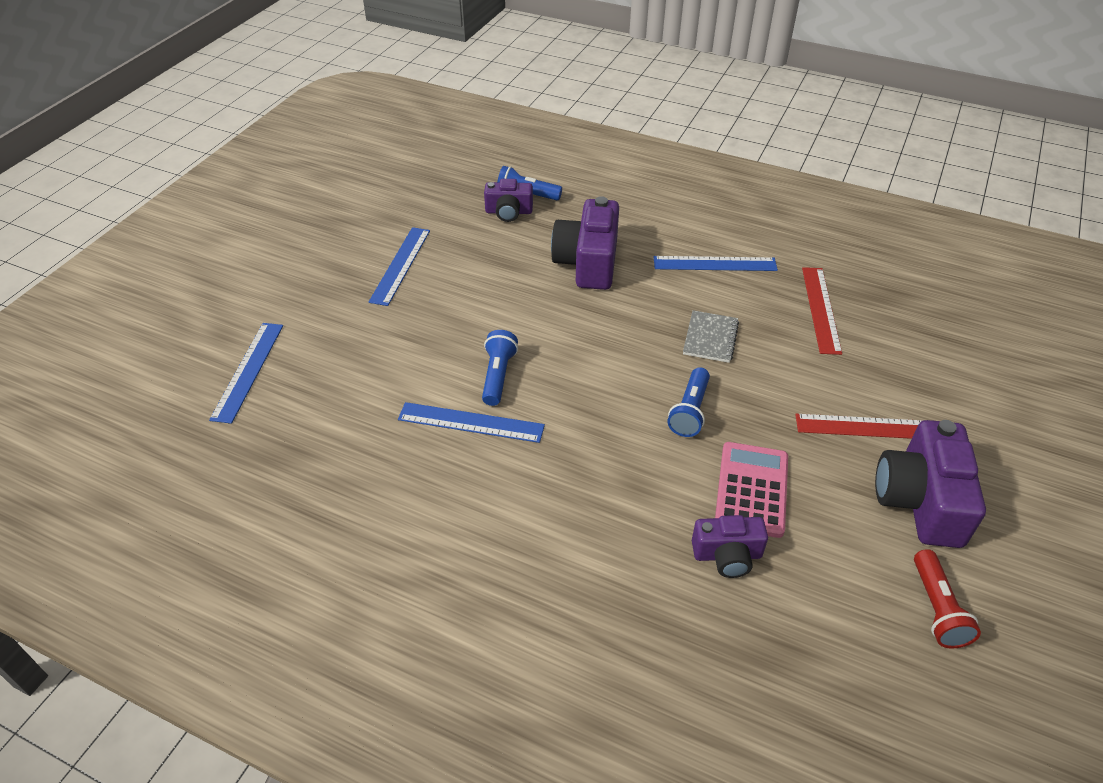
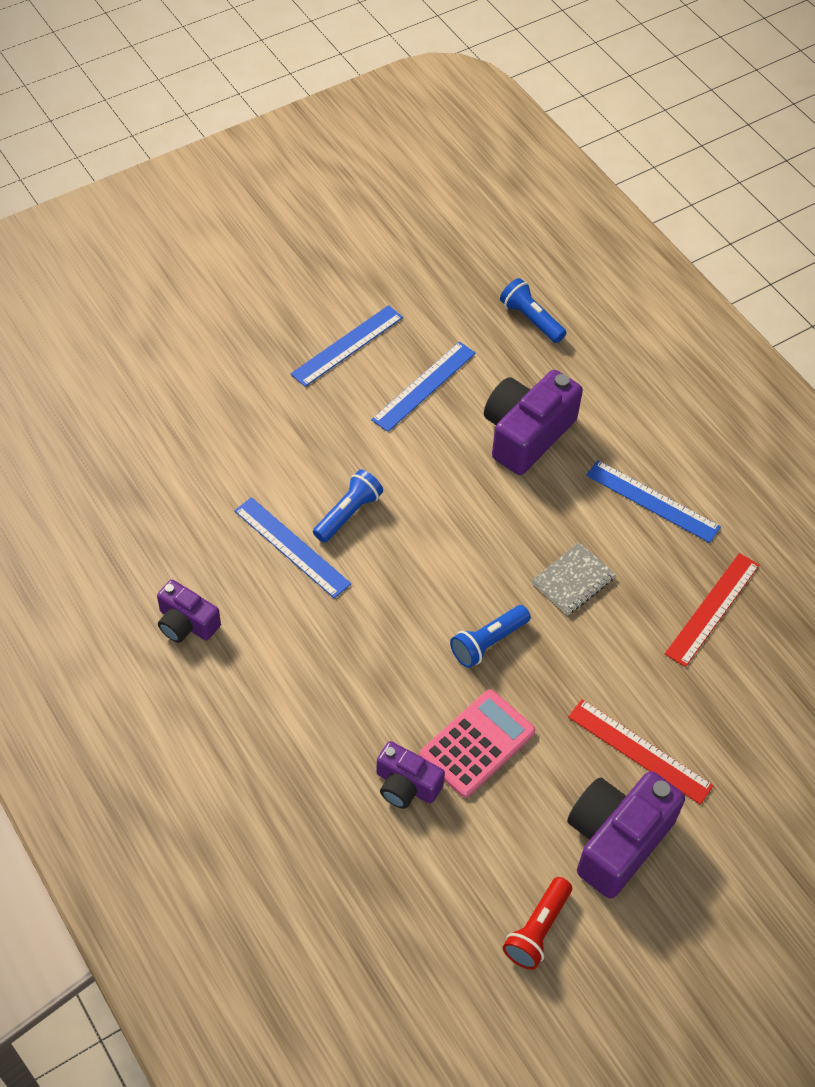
camera: 30 degrees right, 10 degrees up
blue ruler [209,323,283,424] -> blue ruler moved to [371,342,476,432]
purple camera [484,179,533,222] -> purple camera moved to [157,580,221,643]

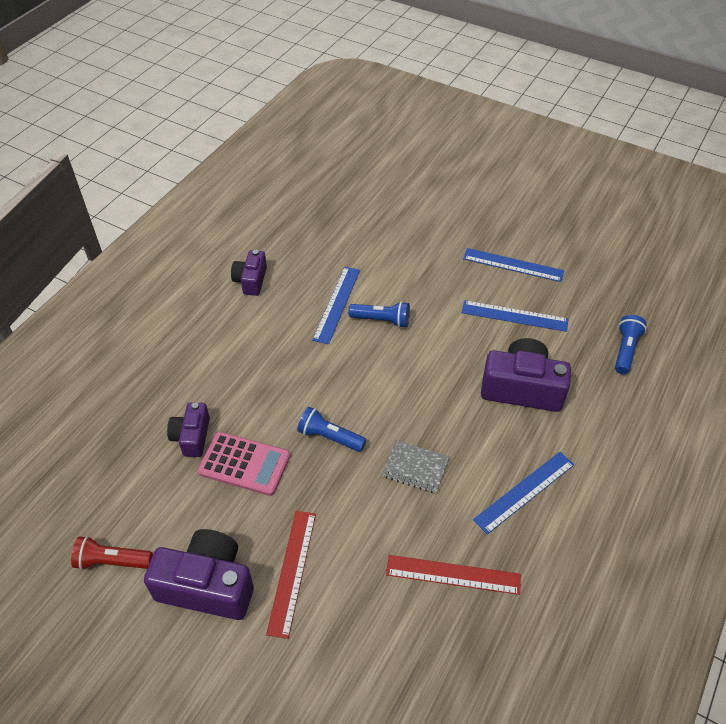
camera: 65 degrees right, 5 degrees down
blue ruler [586,460,721,543] -> blue ruler turned 45 degrees clockwise [473,452,574,535]

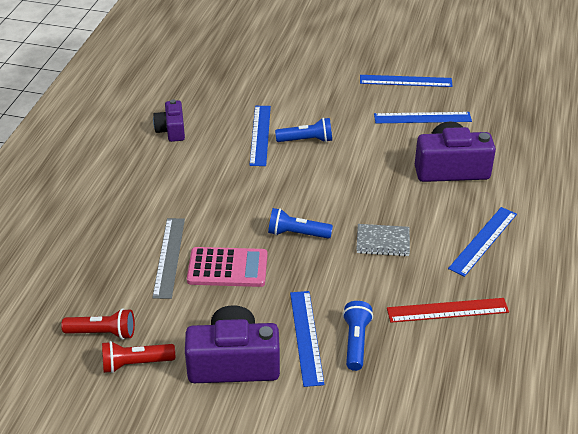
camera: 15 degrees left, 10 degrees down
purple camera [167,402,210,457] -> grey ruler [152,218,185,299]
red ruler [266,511,316,639] -> blue ruler [290,291,325,387]
blue flashlight [615,315,647,374] -> blue flashlight moved to [343,301,373,371]
none -> red flashlight [61,309,135,340]

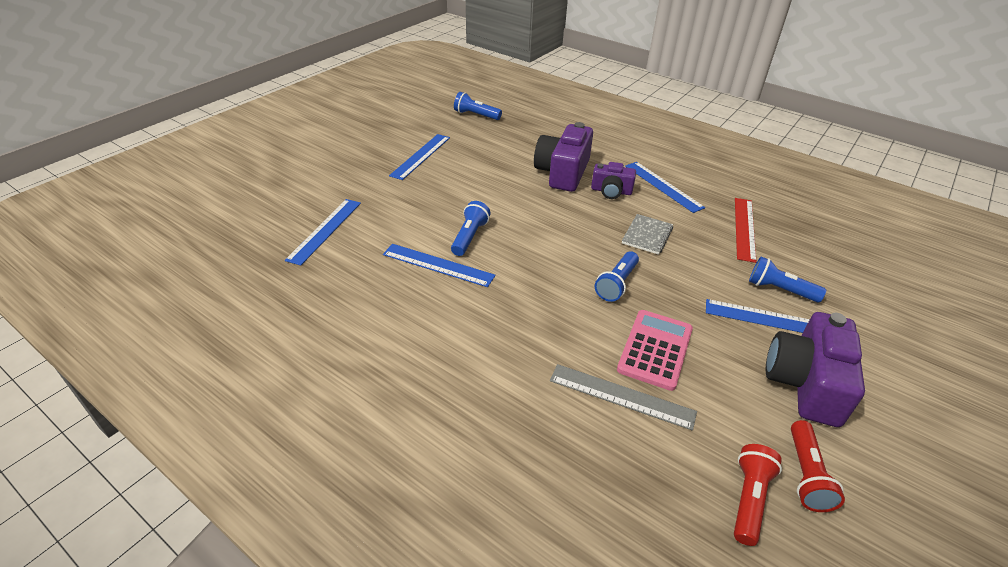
camera: 70 degrees left, 0 degrees up
purple camera [153,99,185,142] -> purple camera moved to [591,162,636,199]
blue ruler [374,112,472,123] -> blue ruler moved to [285,199,361,266]
none -> blue flashlight [454,92,502,120]

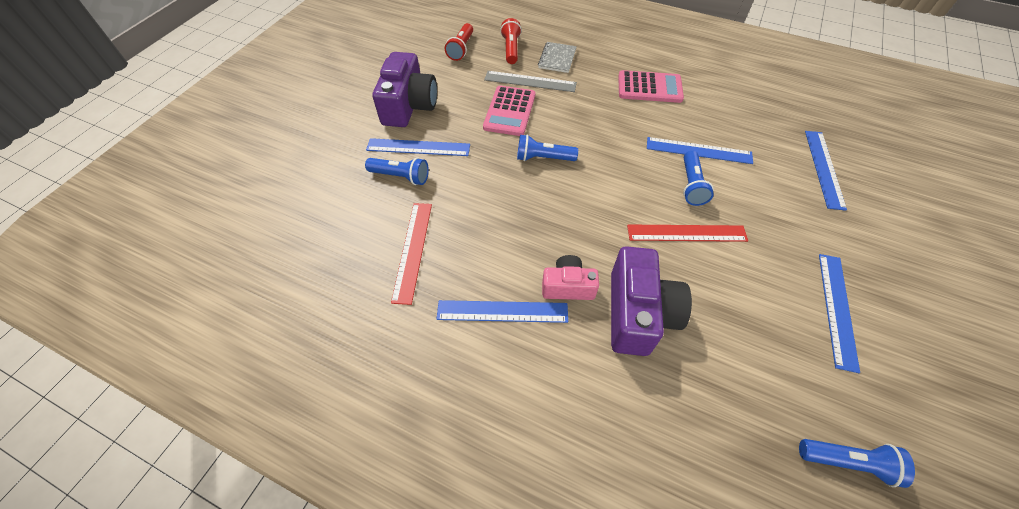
camera: 170 degrees right, 15 degrees up
purple camera [591,162,636,199] -> pink camera [542,255,599,300]
blue flashlight [595,251,639,302] -> blue flashlight turned 105 degrees counterclockwise [517,134,578,161]
grey notebook [622,214,673,255] -> grey notebook moved to [538,42,577,73]
blue ruler [625,162,705,213] -> blue ruler turned 45 degrees counterclockwise [437,300,568,323]
red flashlight [791,420,845,512] -> red flashlight moved to [500,18,522,64]
none -> pink calculator [618,70,684,103]
none -> red ruler [627,225,748,242]

